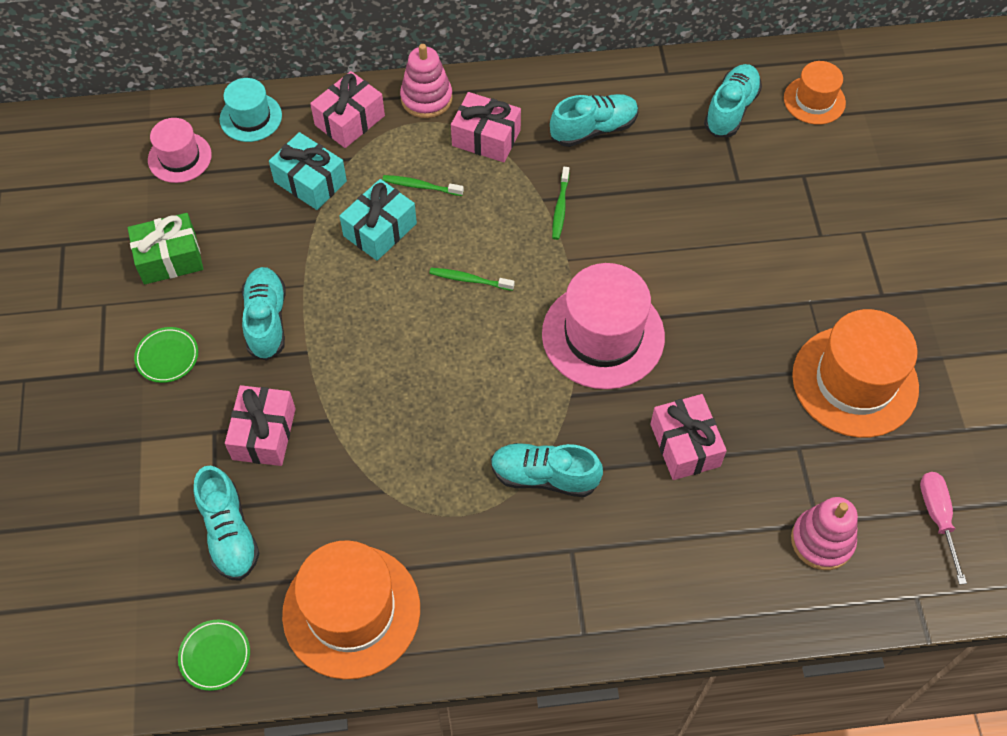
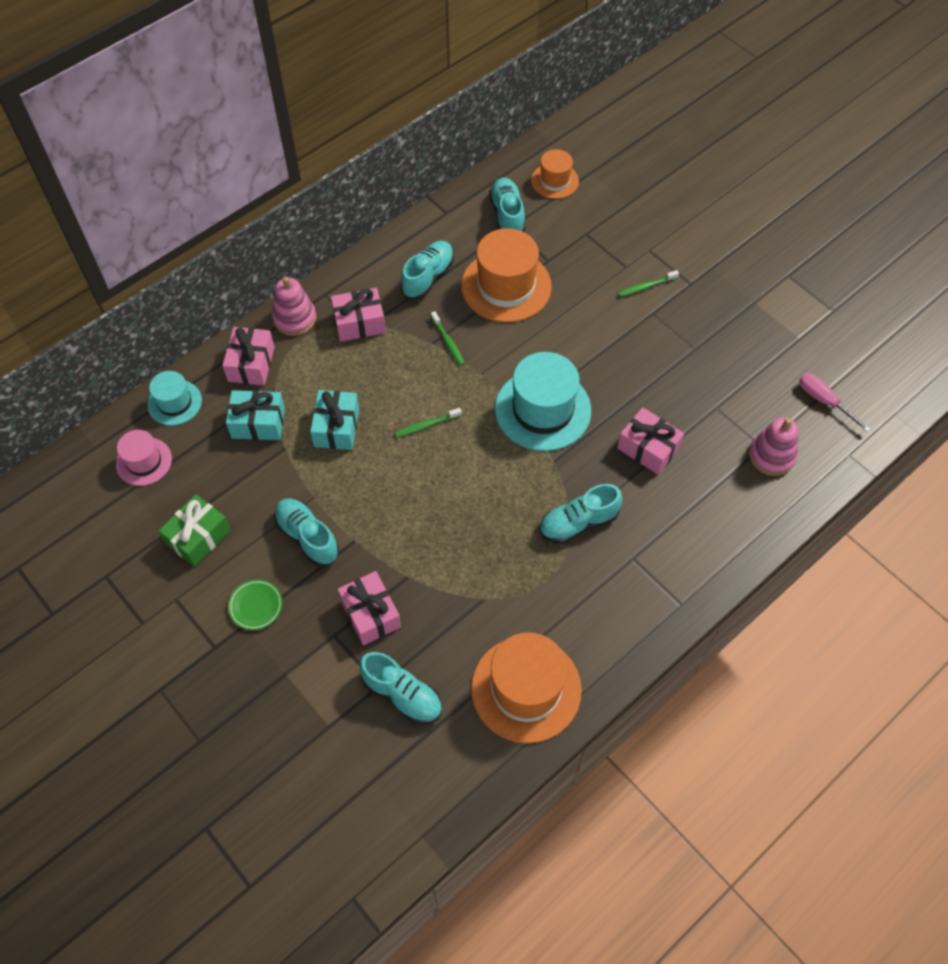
camera: 35 degrees left, 0 degrees up
green plate [178,620,250,691] -> none
green toothbrush [382,175,464,196] -> green toothbrush moved to [618,270,679,297]
pink hat [542,263,665,389] -> turquoise hat [495,352,591,451]
orange hat [792,309,919,438] -> orange hat moved to [461,228,552,322]

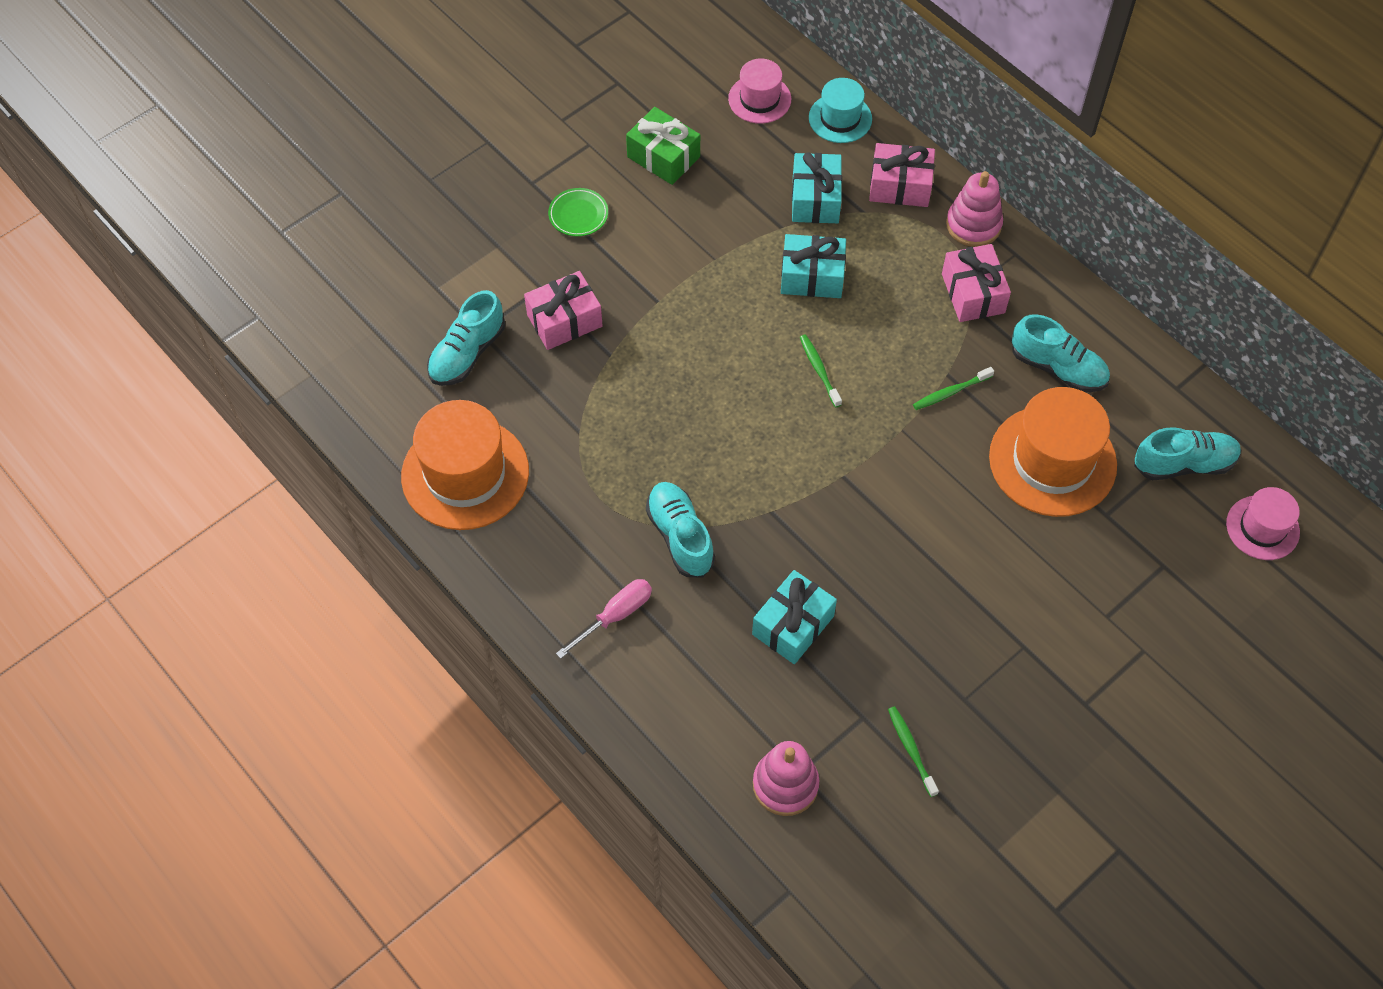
camera: 90 degrees right, 0 degrees up
turquoise shoe [274,498,339,567] -> none
turquoise hat [495,352,591,451] -> none
orange hat [531,149,579,199] -> pink hat [1226,487,1300,560]
pink gift [617,407,684,475] -> turquoise gift [752,570,837,664]
green toothbrush [618,270,679,297] -> green toothbrush moved to [888,706,939,797]
pink screwdriver [799,373,871,432] -> pink screwdriver moved to [556,579,652,659]

